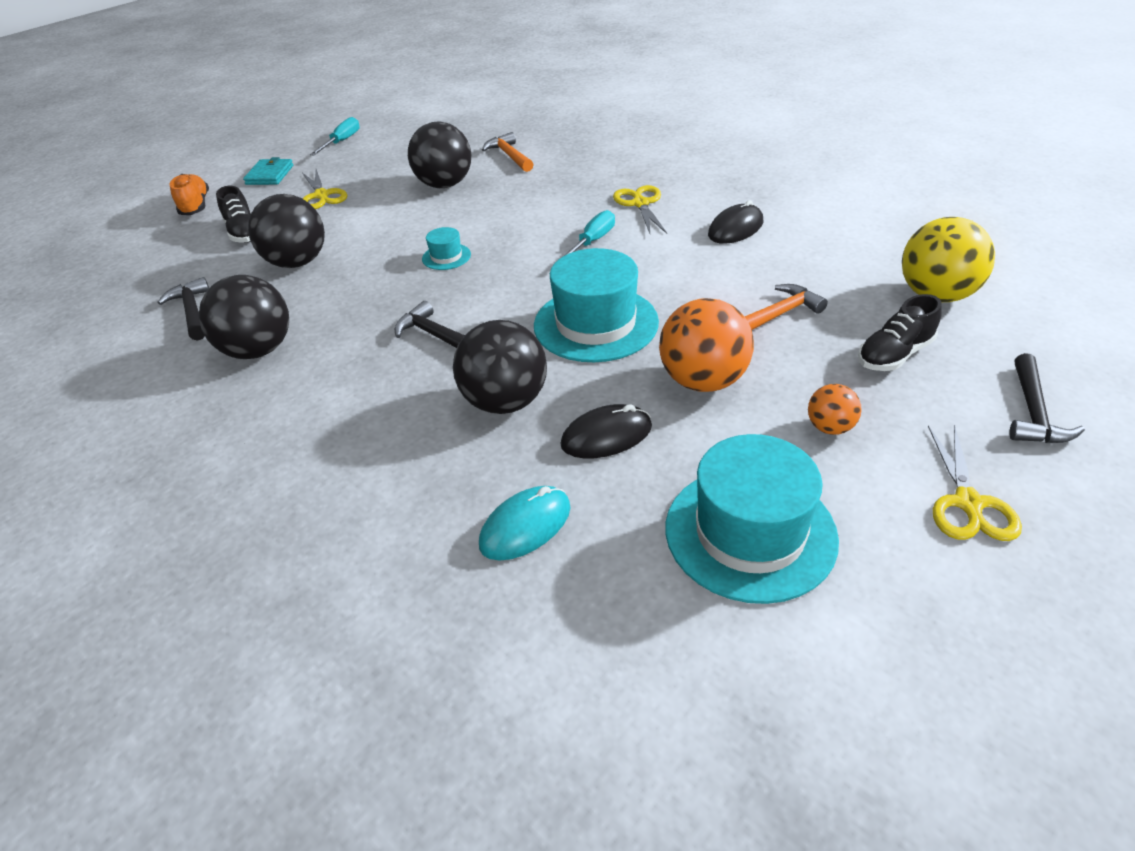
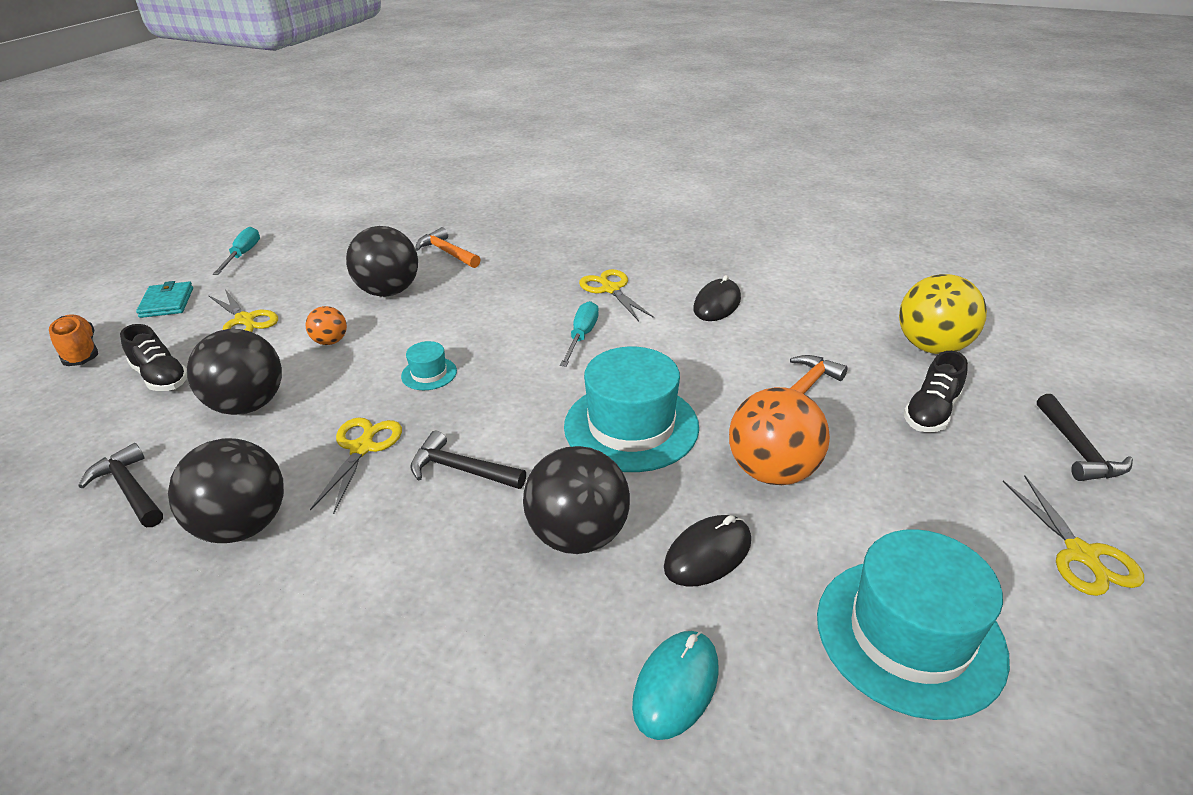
camera: 20 degrees left, 5 degrees down
orange ball [808,384,862,435] -> orange ball moved to [305,306,347,345]
none -> yellow scissors [310,417,402,514]

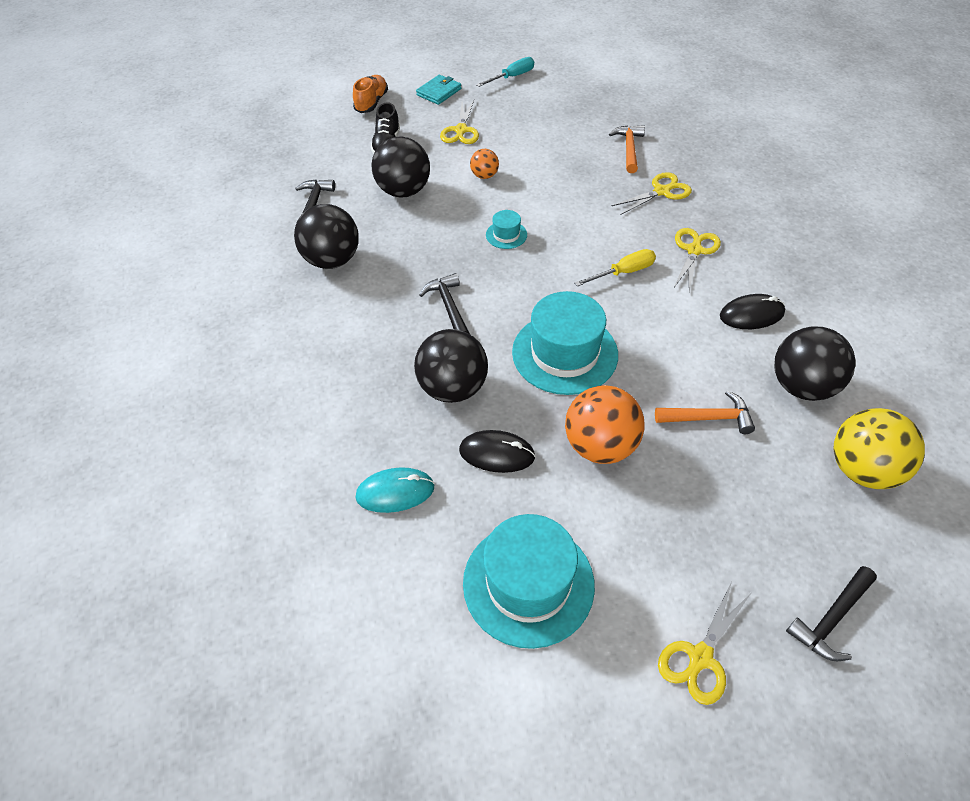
camera: 50 degrees right, 15 degrees up
yellow scissors [310,417,402,514] -> yellow scissors moved to [612,172,692,215]
black ball [346,226,418,297] -> black ball moved to [774,326,856,401]
turquoise screwdriver [560,301,599,367] -> yellow screwdriver [574,249,656,286]
black shoe [904,351,968,432] -> none

